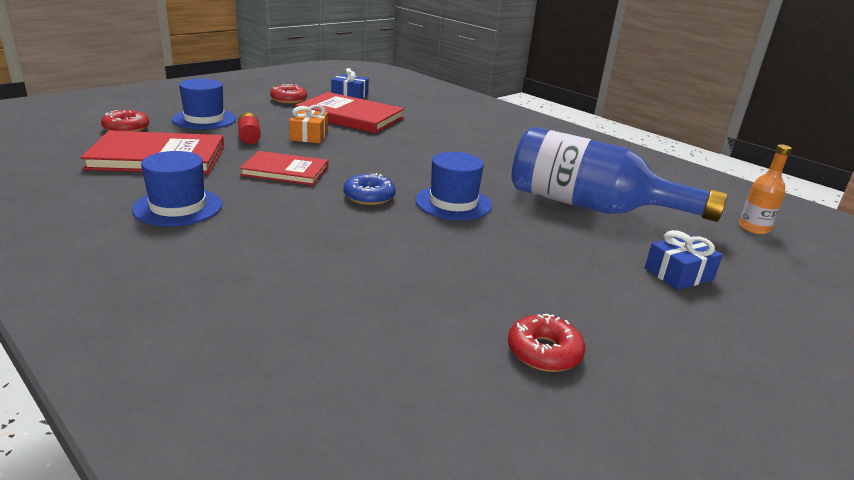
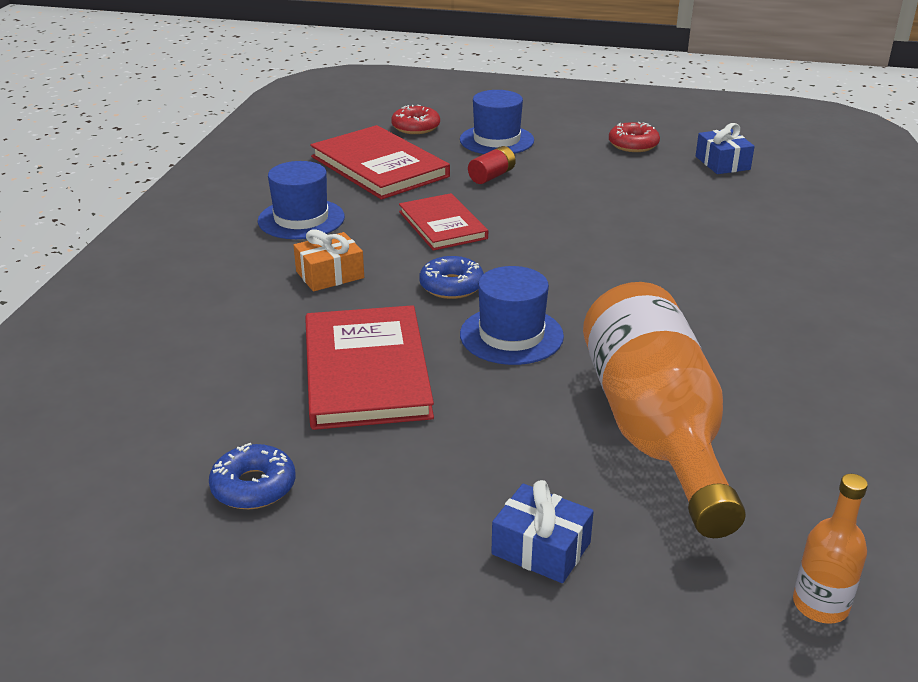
camera: 60 degrees right, 5 degrees up
orange gift [289,105,328,143] -> orange gift moved to [294,229,364,291]
red book [295,92,404,133] -> red book moved to [305,305,434,430]
red donut [508,314,585,372] -> blue donut [209,443,295,509]
blue bottle [512,127,727,222] -> orange bottle [583,282,746,538]

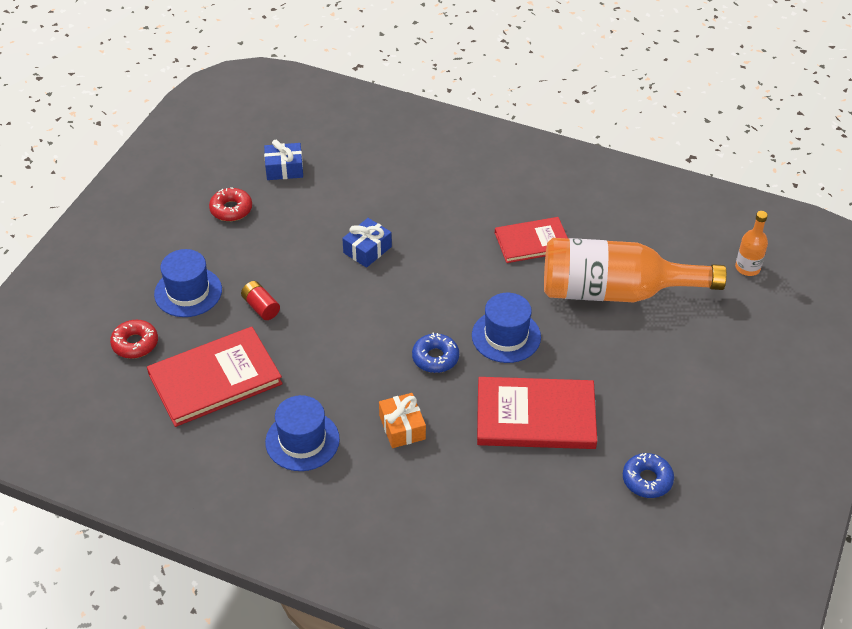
camera: 80 degrees left, 15 degrees up
red book [399,193,488,251] -> red book moved to [495,217,568,263]
blue gift [491,480,594,583] -> blue gift moved to [342,218,392,268]

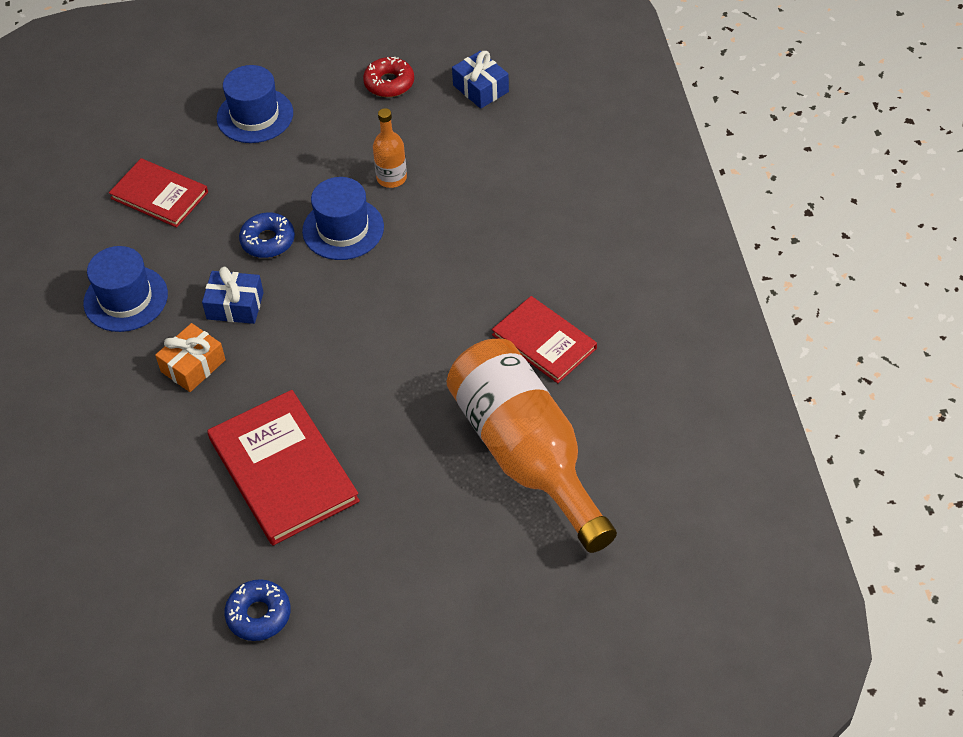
camera: 60 degrees right, 5 degrees up
red donut [110,320,158,359] -> none
red book [147,327,282,427] -> red book [109,158,208,228], size x0.64
red battery [241,281,280,320] -> none
blue gift [342,218,392,268] -> blue gift moved to [202,267,264,324]
blue donut [412,333,459,373] -> blue donut moved to [239,212,295,258]
blue hat [472,293,541,363] -> blue hat moved to [302,177,384,260]
orange bottle [735,211,768,276] -> orange bottle moved to [373,108,407,188]

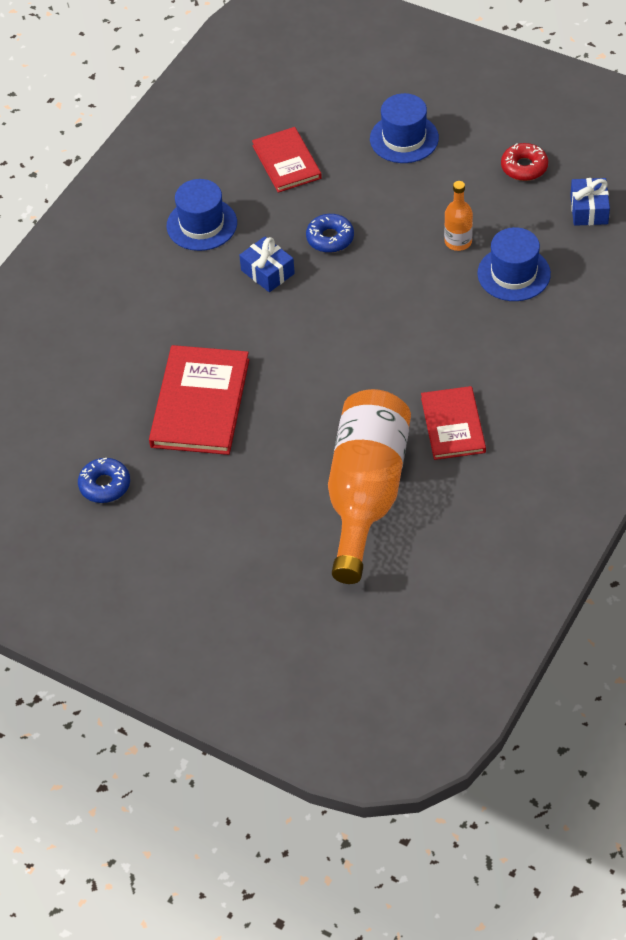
camera: 40 degrees right, 0 degrees up
orange gift [155,323,226,392] -> none
blue hat [302,177,384,260] -> blue hat moved to [477,227,551,301]

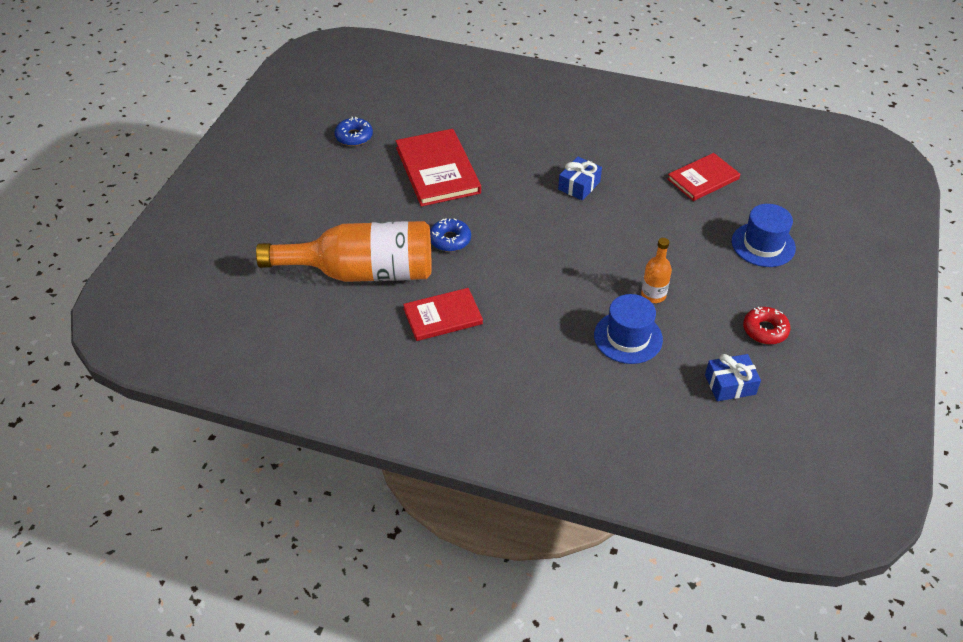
camera: 75 degrees right, 5 degrees down
red book [149,345,249,455] -> red book turned 75 degrees clockwise [396,129,481,207]
blue hat [167,179,237,251] -> none
blue donut [306,214,354,253] -> blue donut moved to [430,218,471,252]

